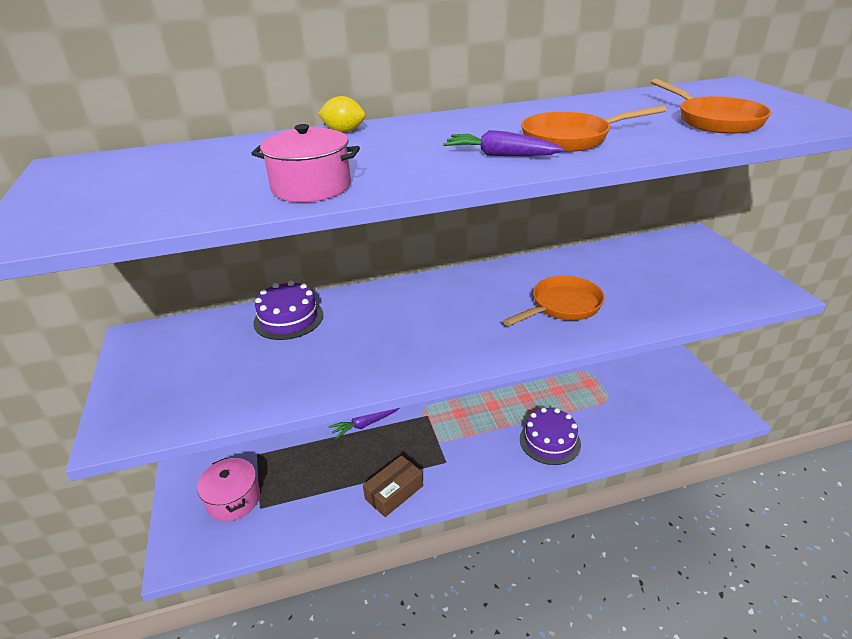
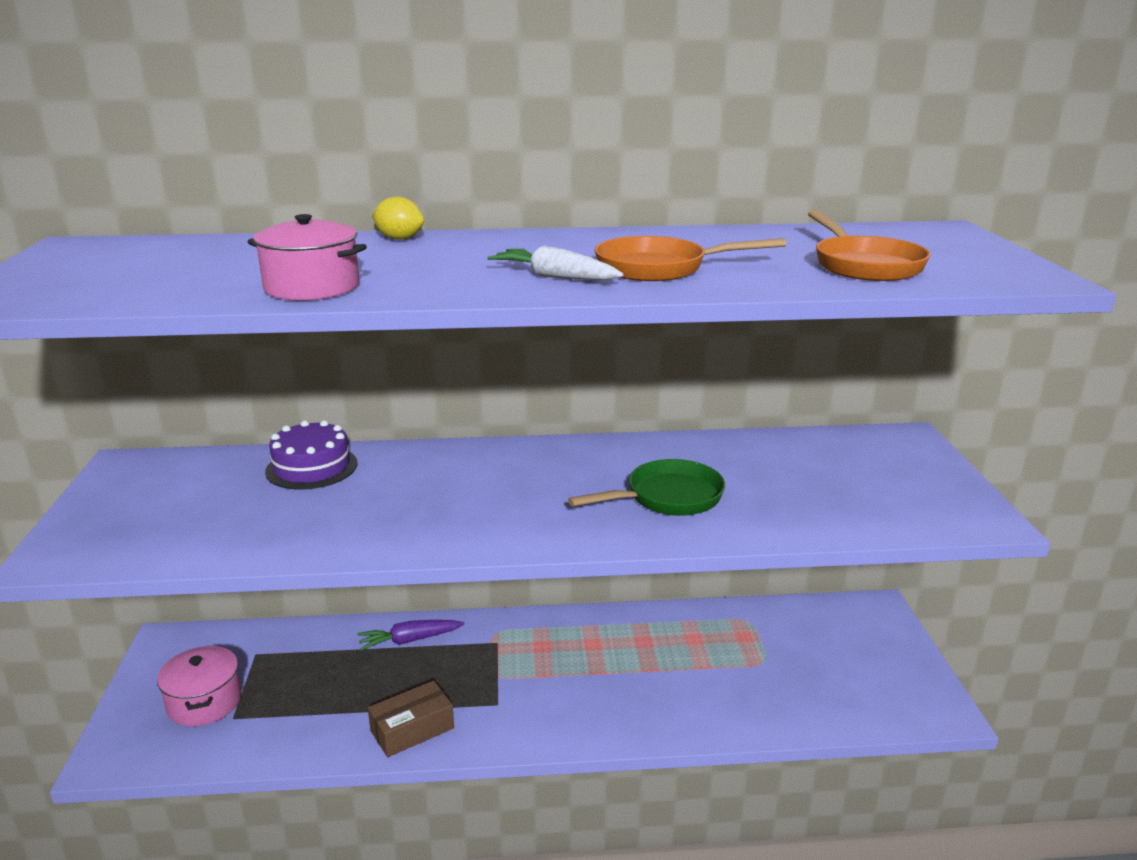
camera: 10 degrees right, 10 degrees down
purple carrot [443,130,564,156] -> white carrot [487,245,624,280]
orange pan [503,276,605,326] -> green pan [568,459,725,516]
purple cake [520,408,581,465] -> none

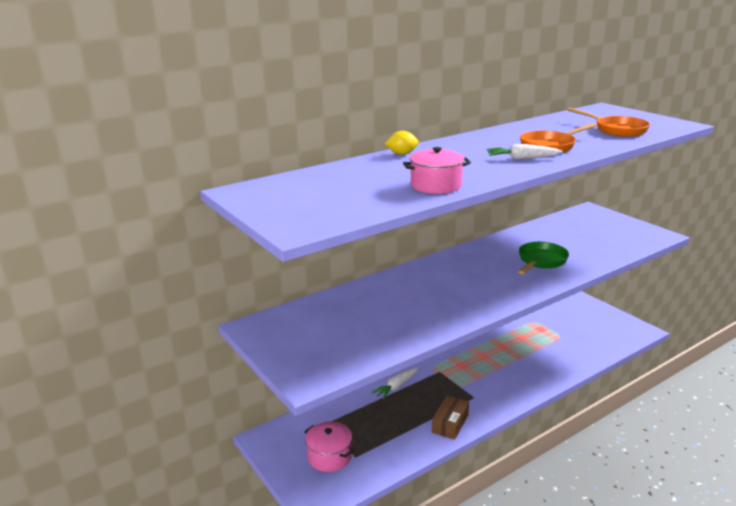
camera: 30 degrees left, 0 degrees up
purple cake [265,420,357,489] -> none
purple carrot [357,620,465,651] -> white carrot [371,367,418,400]

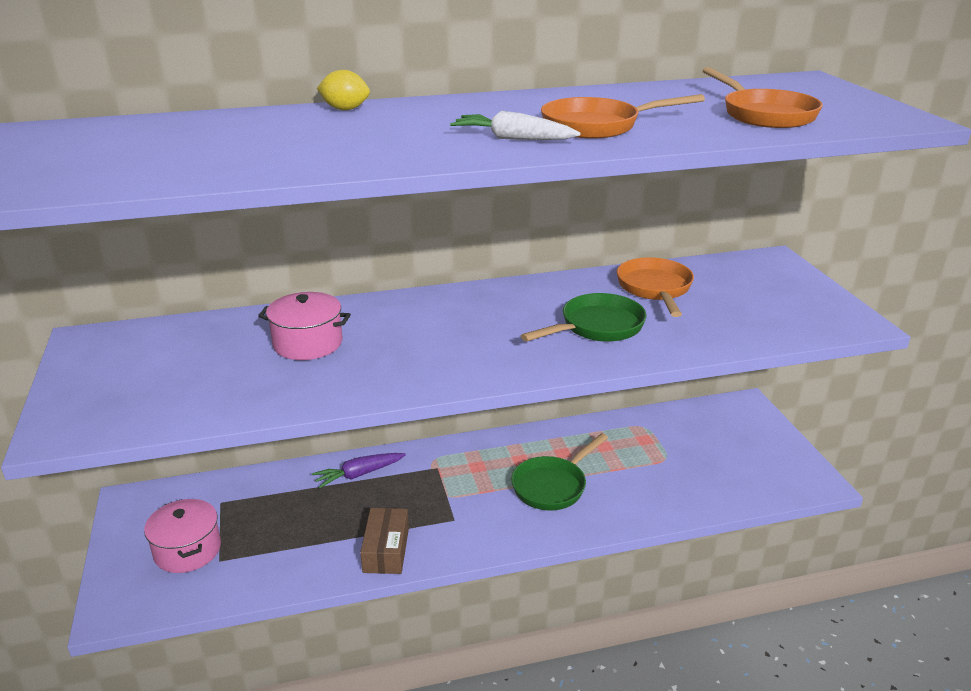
camera: 20 degrees right, 5 degrees up
white carrot [371,367,418,400] -> purple carrot [312,453,406,488]
pink pot [403,147,471,194] -> pink pot moved to [258,292,351,360]
brown box [432,395,469,440] -> brown box turned 45 degrees counterclockwise [360,508,409,574]
none -> green pan [511,433,608,510]
none -> orange pan [617,257,694,317]

